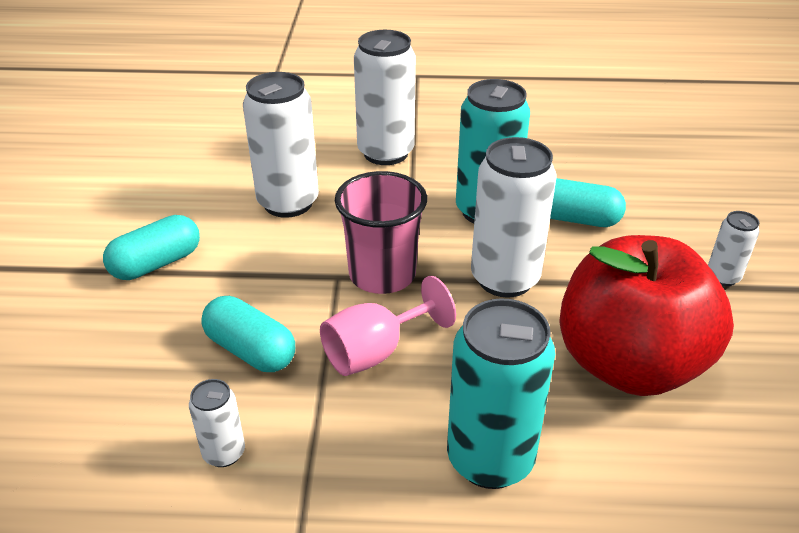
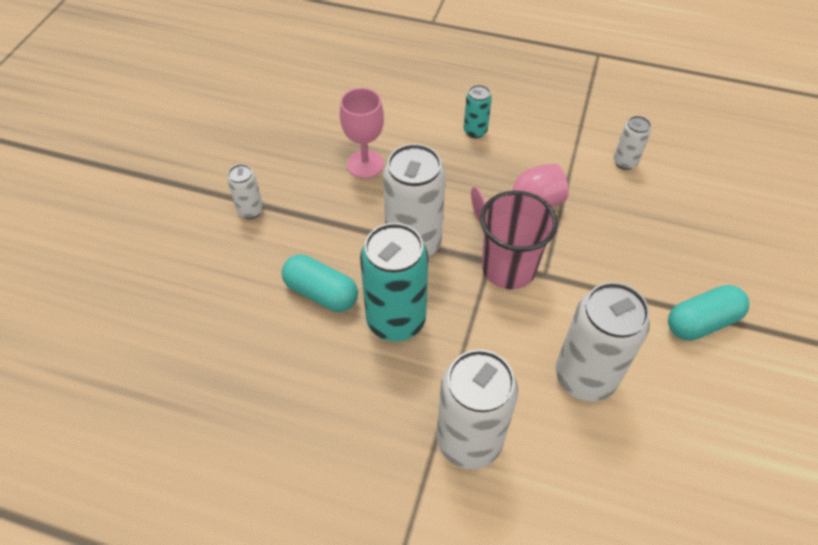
camera: 165 degrees left, 15 degrees up
turquoise capsule [201,296,295,372] -> none
turquoise can [447,298,555,489] -> turquoise can [464,85,492,138], size x0.49
red apple [559,235,734,396] -> pink goblet [340,88,384,178]

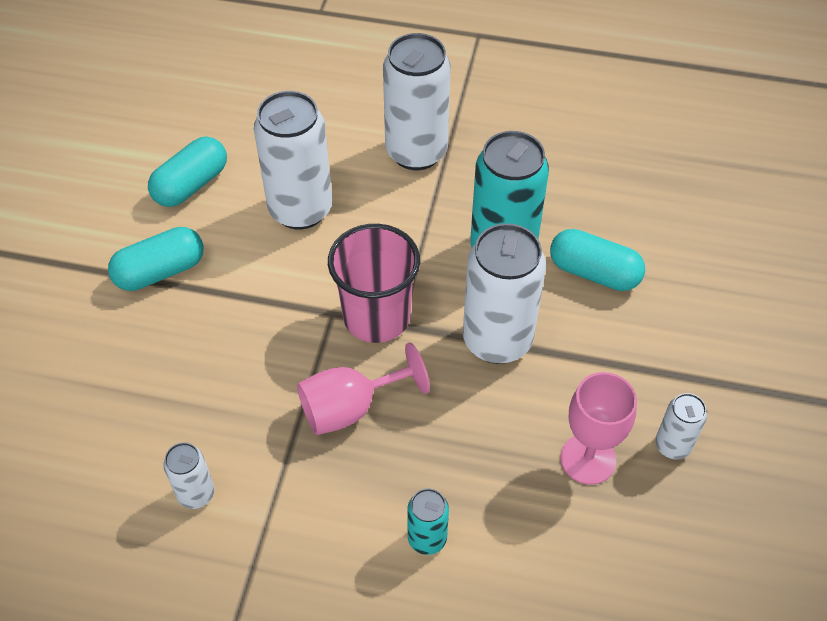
camera: 175 degrees right, 0 degrees up
white can [227,164,263,219] -> white can moved to [655,393,707,459]
none -> turquoise capsule [148,137,227,207]

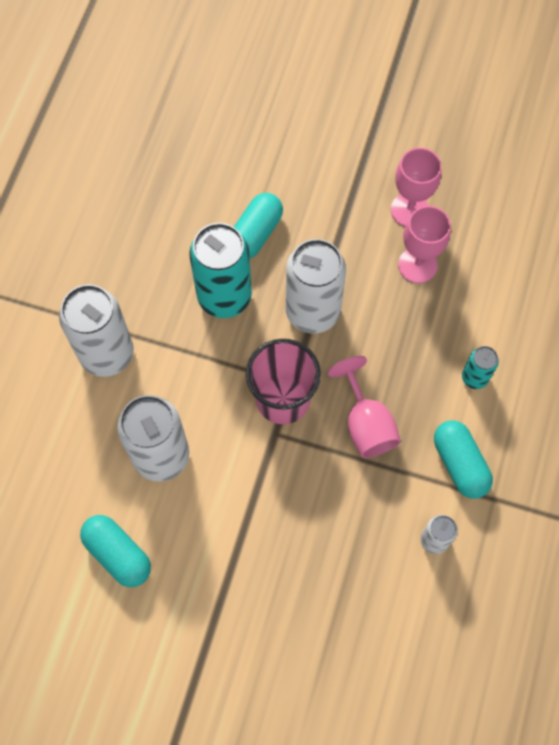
camera: 85 degrees left, 15 degrees up
turquoise capsule [108,227,204,291] -> turquoise capsule moved to [434,420,493,499]
white can [655,393,707,459] -> pink goblet [391,148,441,226]

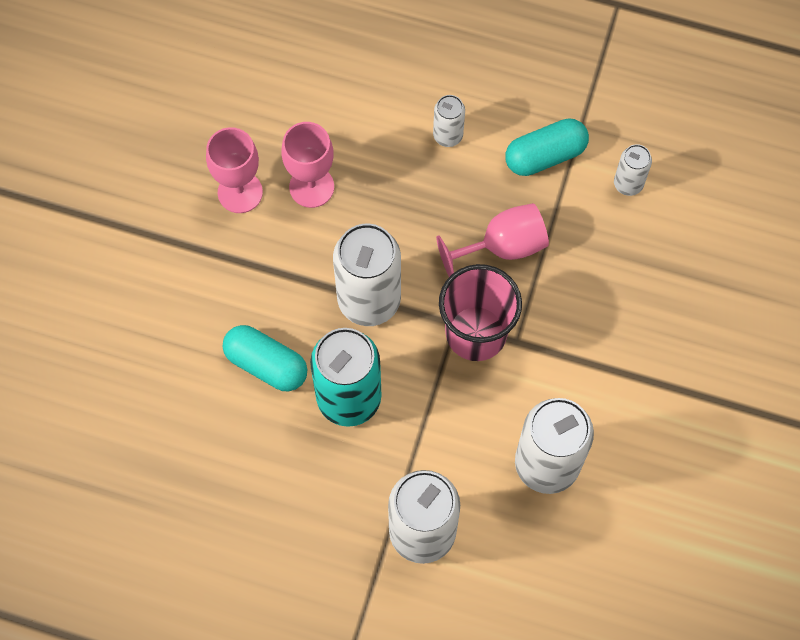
camera: 90 degrees left, 0 degrees up
turquoise capsule [80,515,151,587] -> none
turquoise can [462,346,499,389] -> white can [433,95,465,147]

